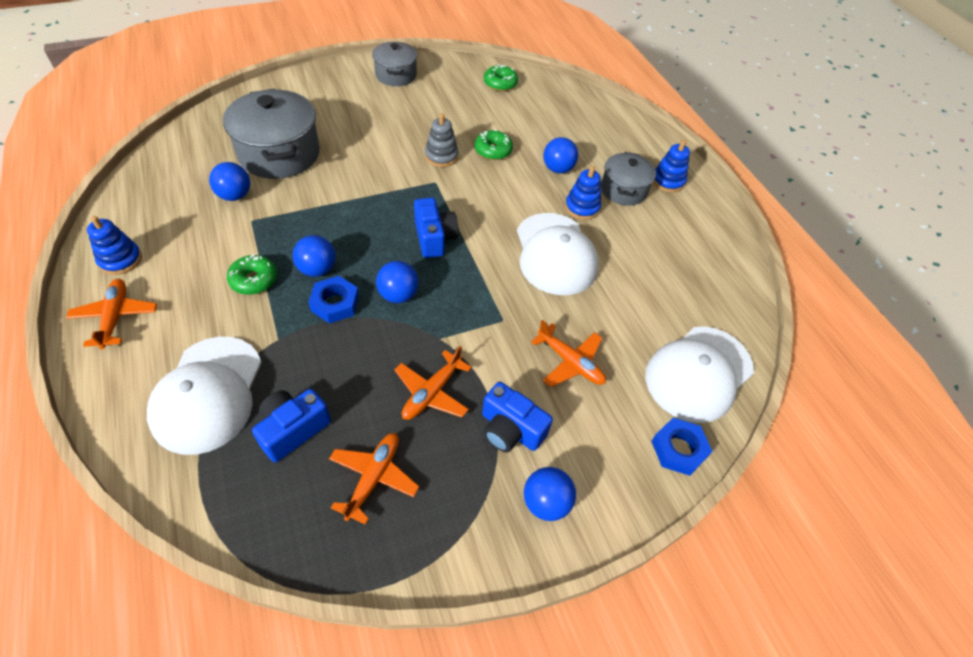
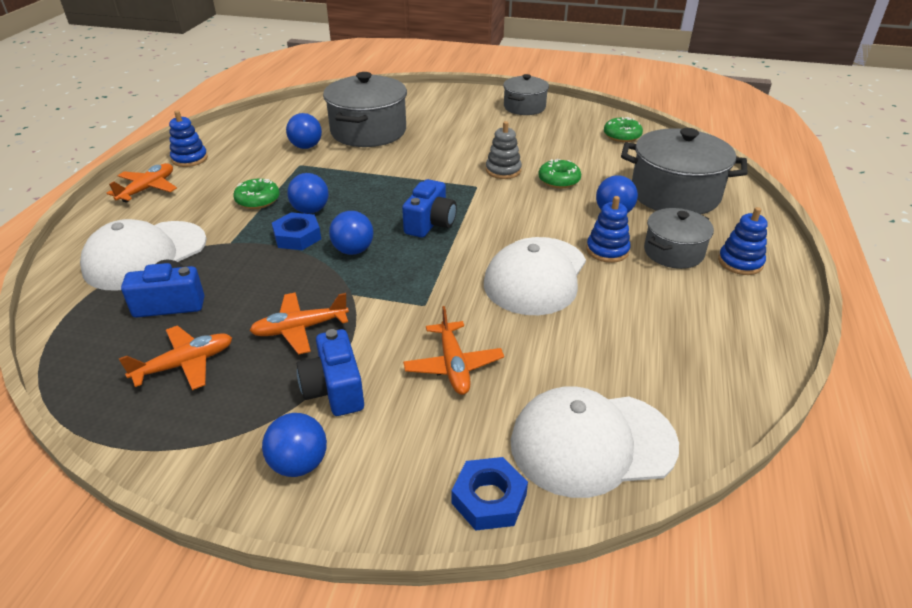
camera: 40 degrees right, 15 degrees down
none -> grey pot [621,128,748,214]

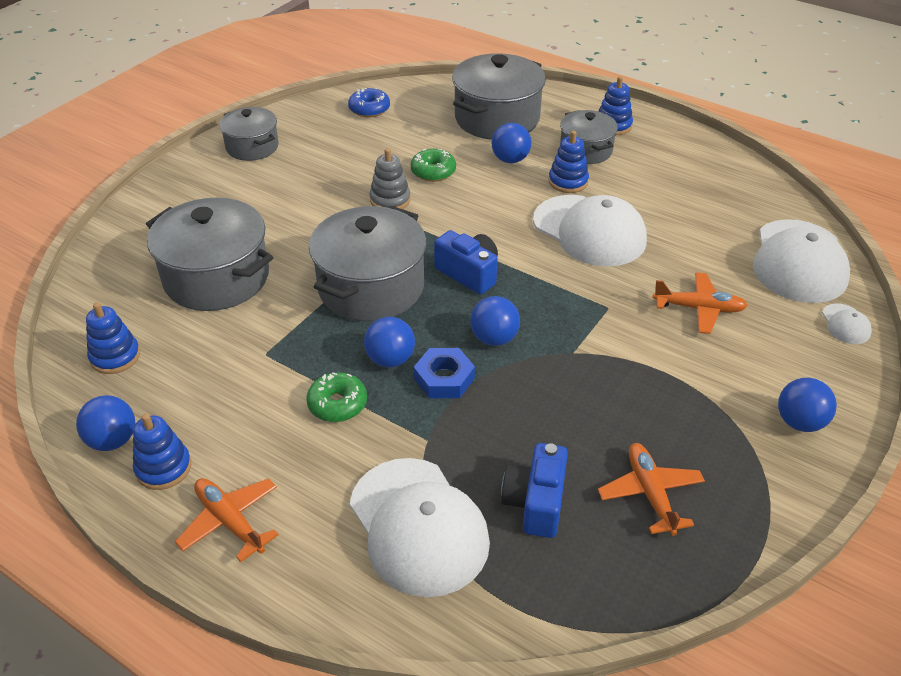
camera: 70 degrees left, 5 degrees up
orange plane [249,292,349,355] -> none
blue ball [286,113,322,149] -> blue ball moved to [76,395,135,451]
blue camera [297,329,364,416] -> none
blue nut [451,457,528,531] -> white cap [822,303,872,344]
green donut [604,117,643,142] -> blue donut [348,88,390,117]
none -> blue stacking toy [86,302,140,374]
none -> grey pot [309,206,427,321]

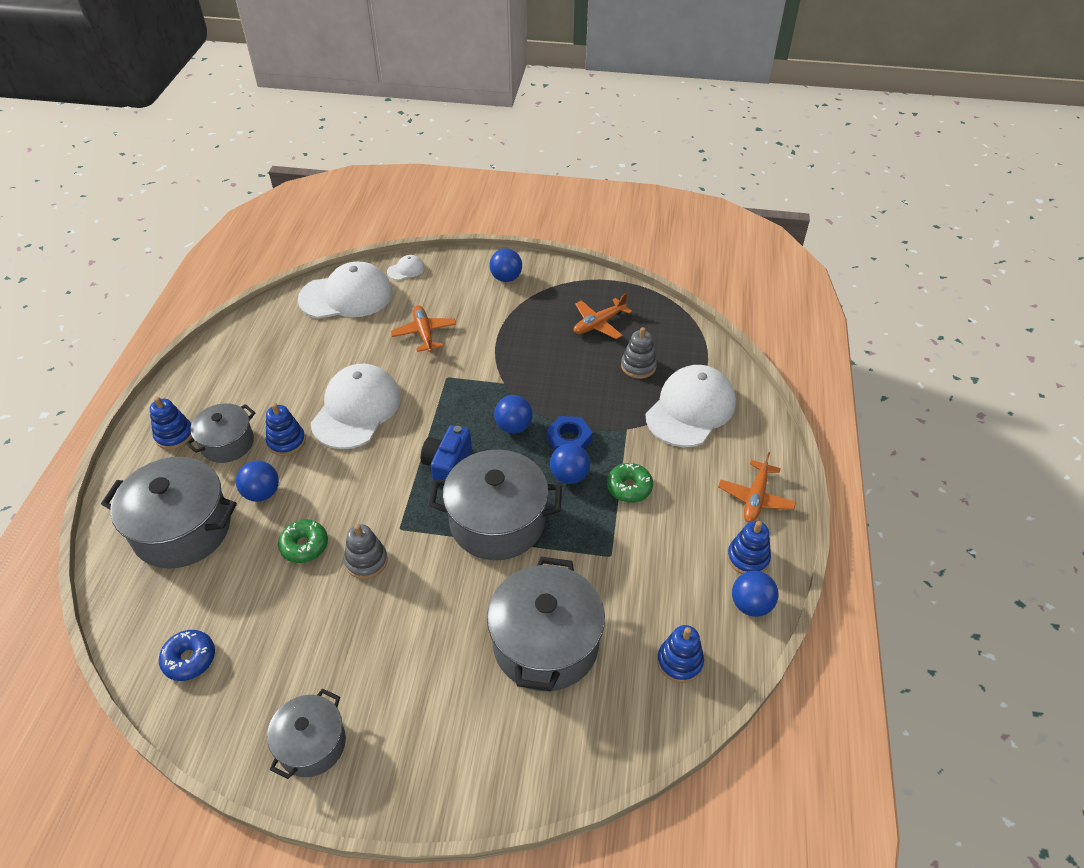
camera: 115 degrees left, 5 degrees up
blue camera [501,443,568,538] -> grey stacking toy [621,327,657,379]

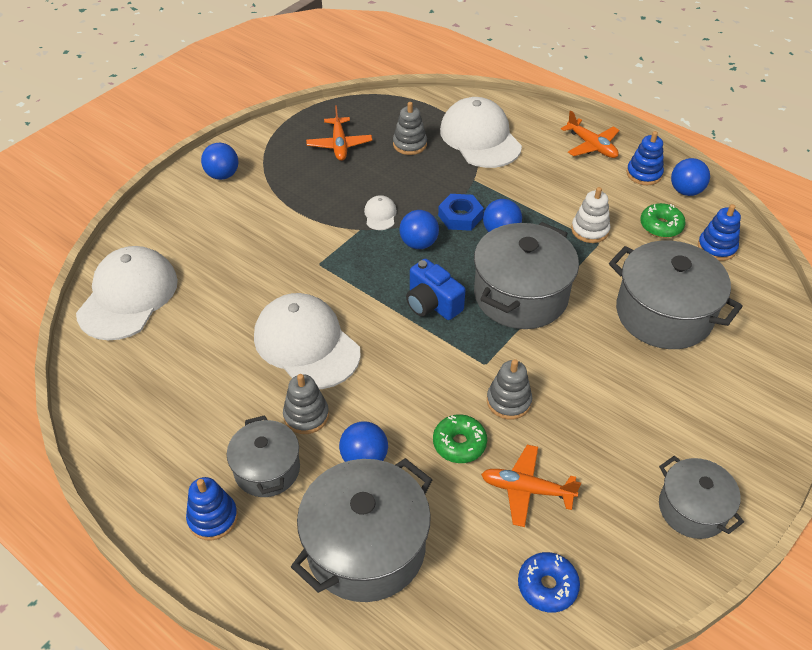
camera: 60 degrees left, 0 degrees up
blue stacking toy [266,403,306,456] -> grey stacking toy [283,374,329,434]
white cap [387,255,424,280] -> white cap moved to [364,195,397,230]
orange plane [391,305,456,352] -> orange plane moved to [481,445,581,527]
green donut [607,463,653,503] -> green donut moved to [640,203,686,238]
none -> white stacking toy [571,187,611,243]

